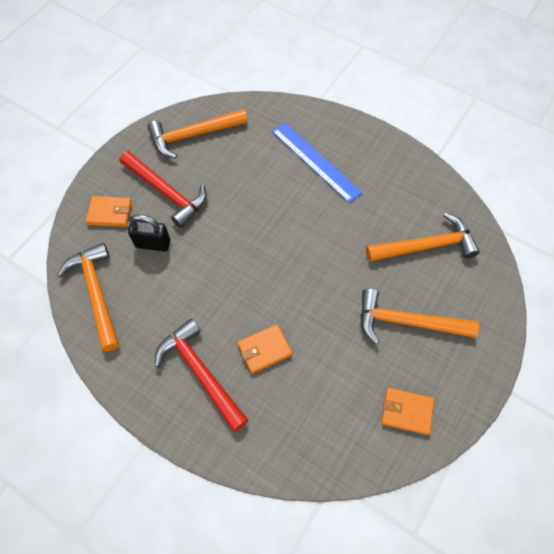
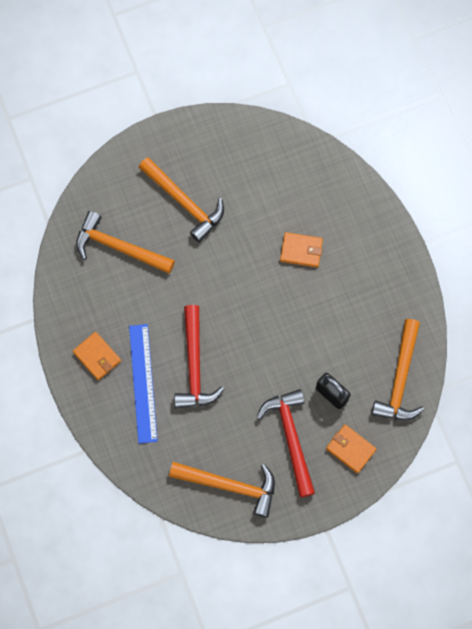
camera: 145 degrees left, 10 degrees up
red hammer [155,318,248,432] -> red hammer moved to [174,305,224,409]
orange wallet [381,388,434,435] -> orange wallet moved to [73,332,121,380]

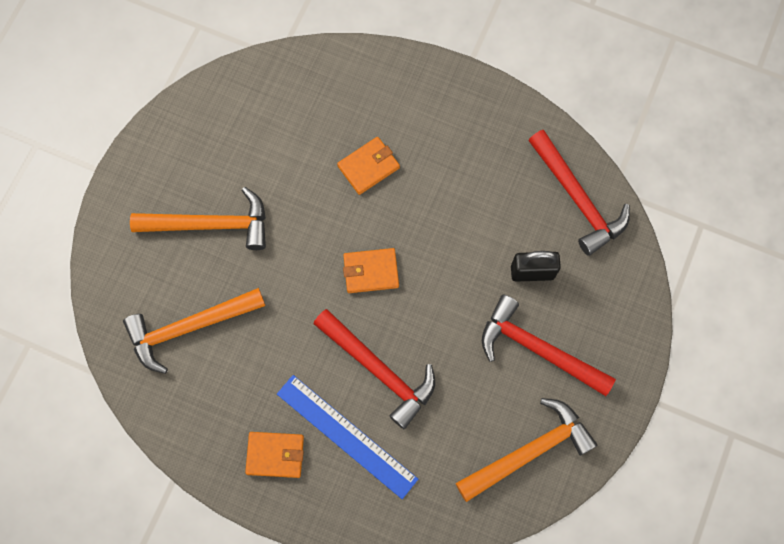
camera: 45 degrees left, 0 degrees up
orange wallet [326,425,376,473] -> orange wallet moved to [343,248,399,293]
orange hammer [372,319,424,421] -> red hammer [528,130,630,256]

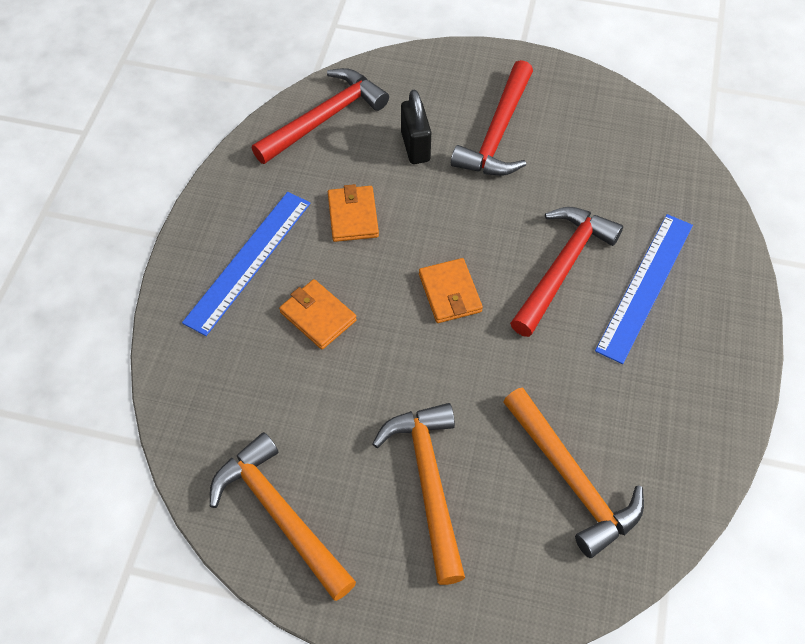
camera: 100 degrees left, 15 degrees down
orange wallet [245,432,304,478] -> orange wallet moved to [328,184,379,242]
orange hammer [456,398,597,502] -> orange hammer moved to [210,432,356,601]
none -> blue ruler [182,192,311,336]

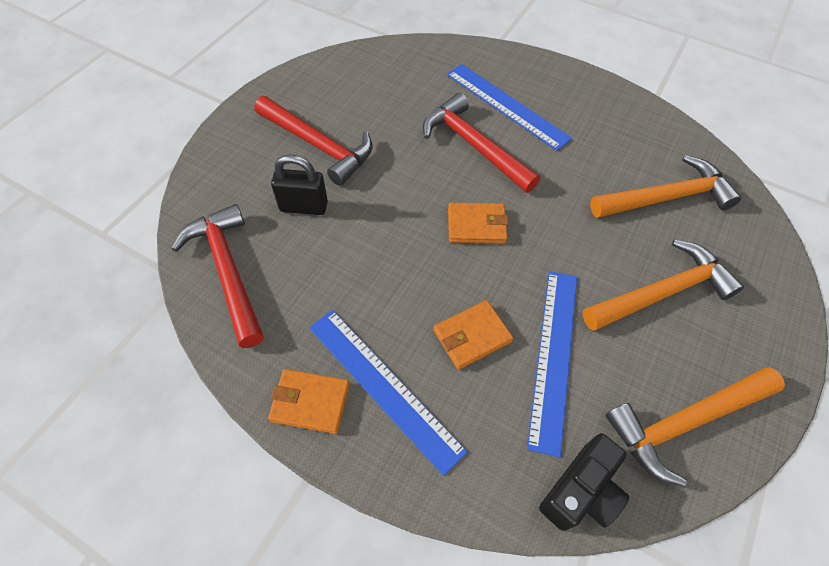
camera: 75 degrees left, 0 degrees up
orange wallet [328,184,379,242] -> orange wallet moved to [268,369,350,434]
orange hammer [372,403,465,585] -> orange hammer turned 150 degrees clockwise [582,240,744,331]
none -> blue ruler [527,271,577,457]
none -> black camera [539,433,629,531]

